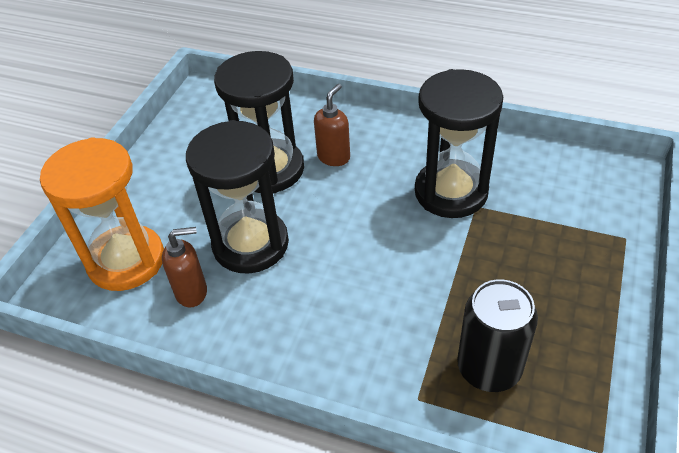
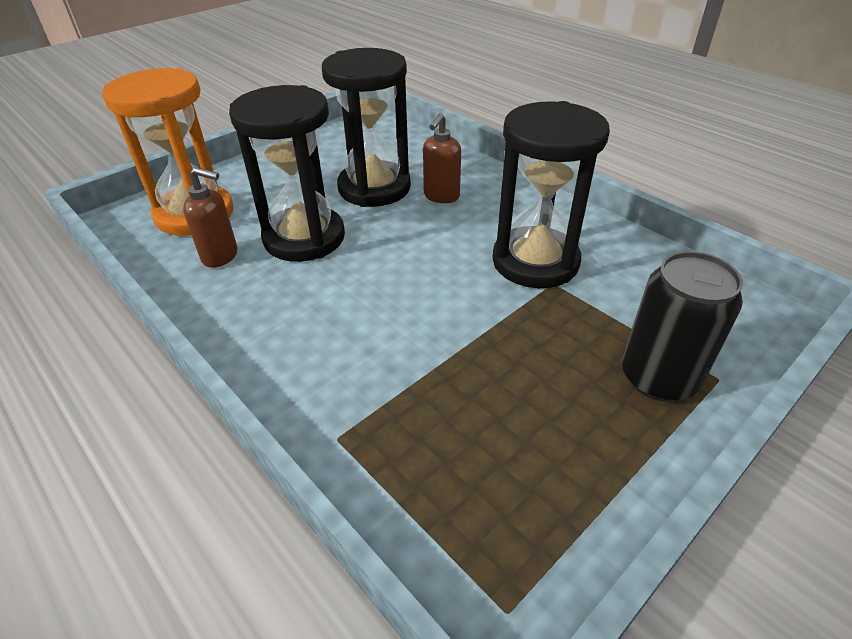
camera: 25 degrees right, 5 degrees down
brown soap dispenser [314,84,350,166] -> brown soap dispenser turned 150 degrees clockwise [423,113,461,203]
black can [457,279,538,392] -> black can moved to [622,251,743,402]

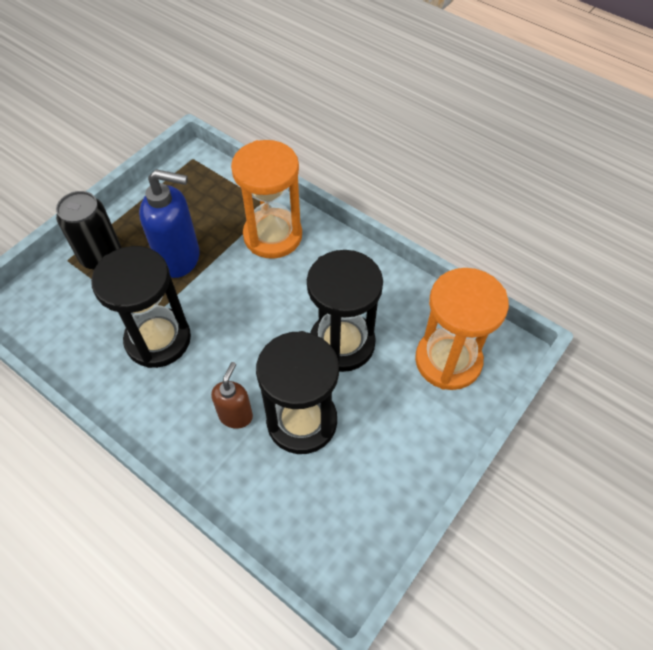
camera: 170 degrees right, 15 degrees up
brown soap dispenser [183,167,237,268] -> none
none -> blue soap dispenser [139,169,200,278]
none -> orange hourglass [231,140,302,259]

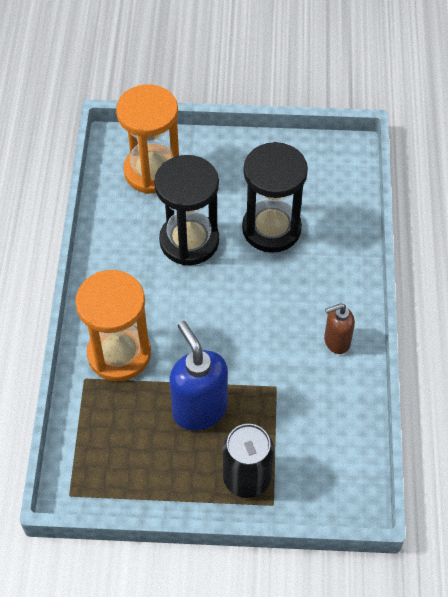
camera: 125 degrees left, 0 degrees up
black hourglass [91,246,191,368] -> none
brown soap dispenser [211,362,253,429] -> brown soap dispenser moved to [324,303,355,354]

